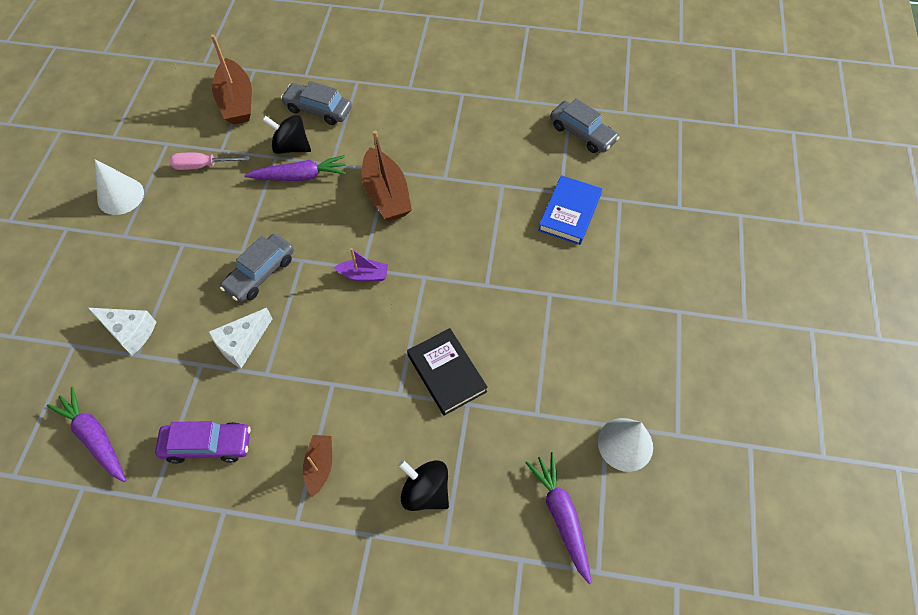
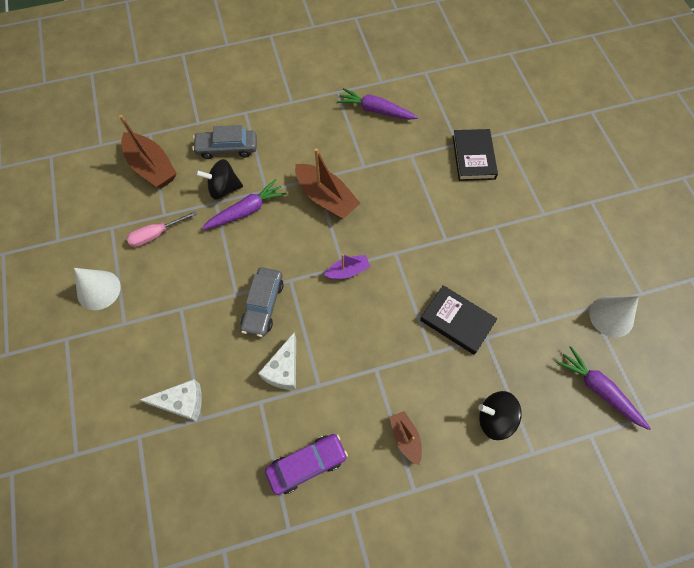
camera: 25 degrees left, 5 degrees up
purple carrot [47,387,126,482] -> purple carrot moved to [337,88,418,120]
blue book [538,175,602,245] -> black book [452,129,498,181]
grey car [550,99,620,153] -> none

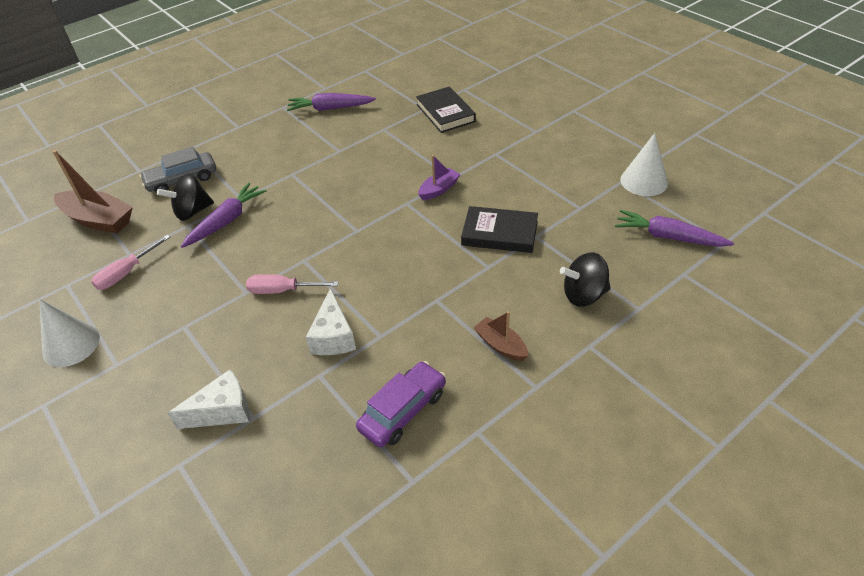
camera: 20 degrees left, 20 degrees down
grey car [240,267,284,337] -> pink screwdriver [246,274,338,294]
brown boat [295,148,360,219] -> none
purple boat [324,254,371,279] -> purple boat moved to [418,155,460,200]

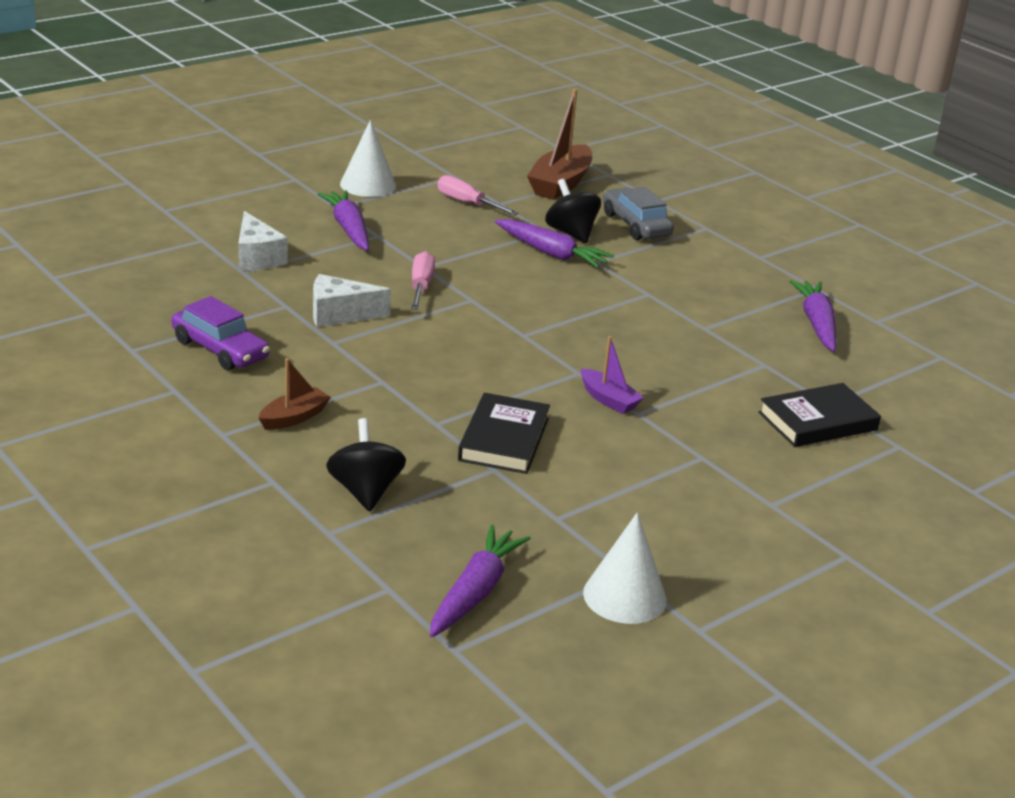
camera: 85 degrees right, 15 degrees down
none -> purple carrot [317,190,369,251]

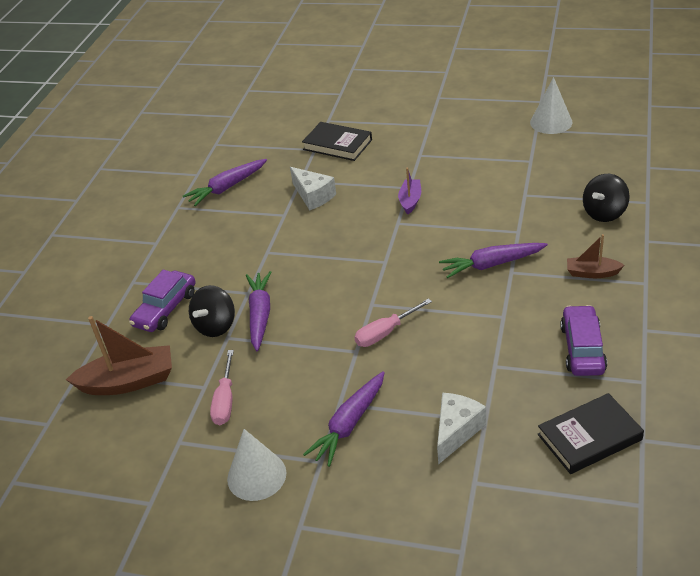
camera: 120 degrees left, 10 degrees up
white cheese [313,274,391,327] -> white cheese moved to [290,167,336,210]
purple carrot [430,524,531,637] -> purple carrot moved to [439,243,548,278]
black book [458,393,550,474] -> black book moved to [538,393,644,474]
grey car [603,187,674,240] -> purple car [129,270,196,332]

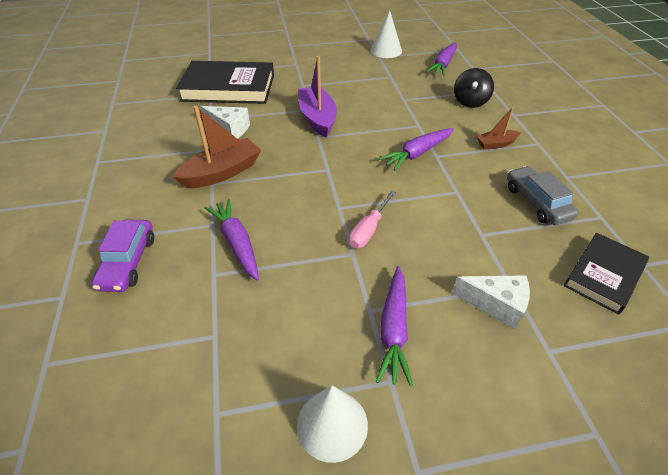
camera: 30 degrees left, 5 degrees up
brown boat [66,316,172,395] -> brown boat moved to [173,106,261,188]
purple carrot [183,159,267,206] -> purple carrot moved to [426,42,457,76]
black spinning top [189,285,235,337] -> none
pink screwdriver [210,350,234,425] -> none
black book [302,122,372,161] -> black book [176,61,274,104], size x1.66
purple boat [398,168,421,214] -> purple boat [298,56,337,138], size x1.79
white cheese [437,393,486,465] -> white cheese turned 105 degrees clockwise [452,275,530,329]
purple car [560,305,607,376] -> grey car [507,166,578,225]

